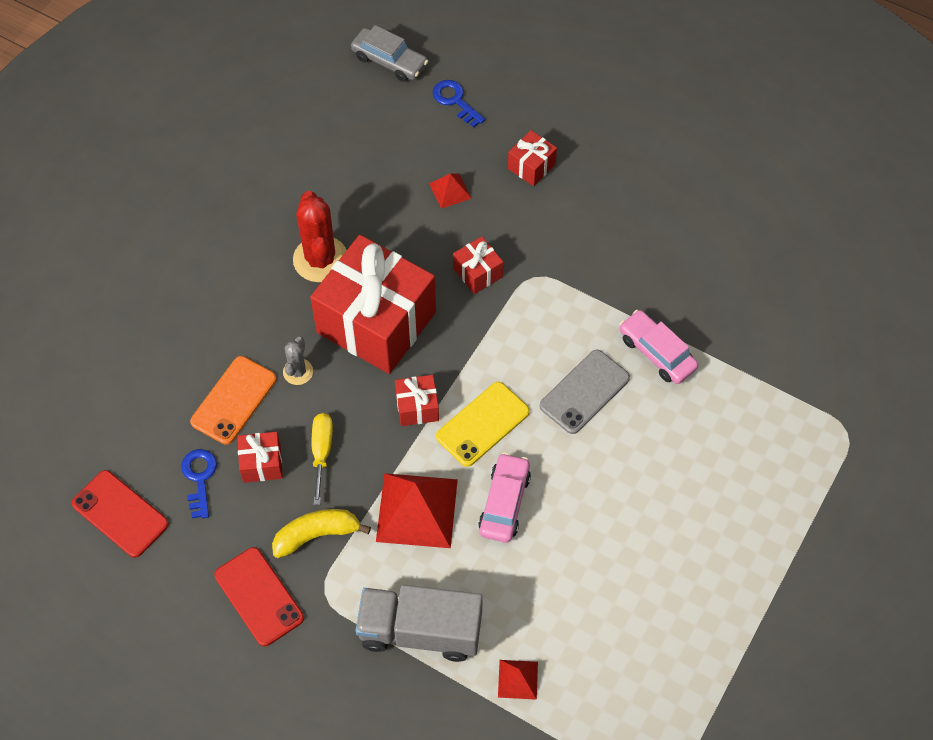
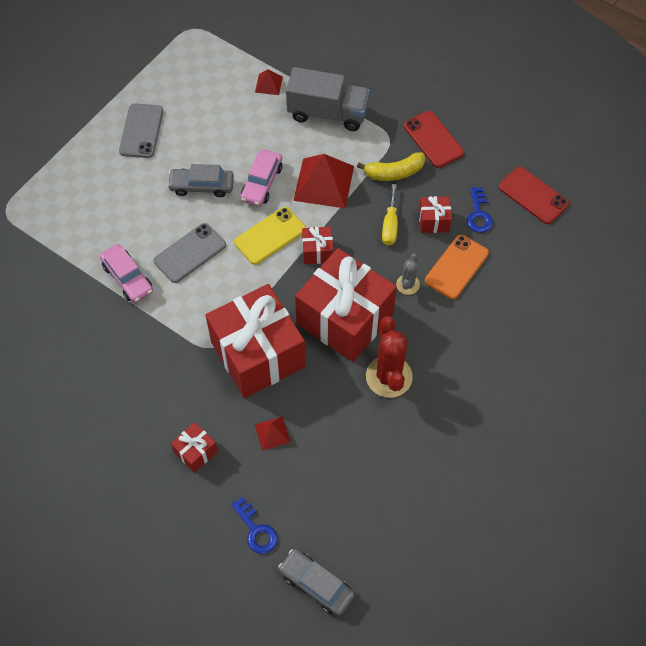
camera: 175 degrees left, 0 degrees up
red gift [453,236,503,294] -> red gift [206,284,306,398], size x2.37
none -> grey phone [119,103,163,158]
none -> grey car [167,164,234,197]

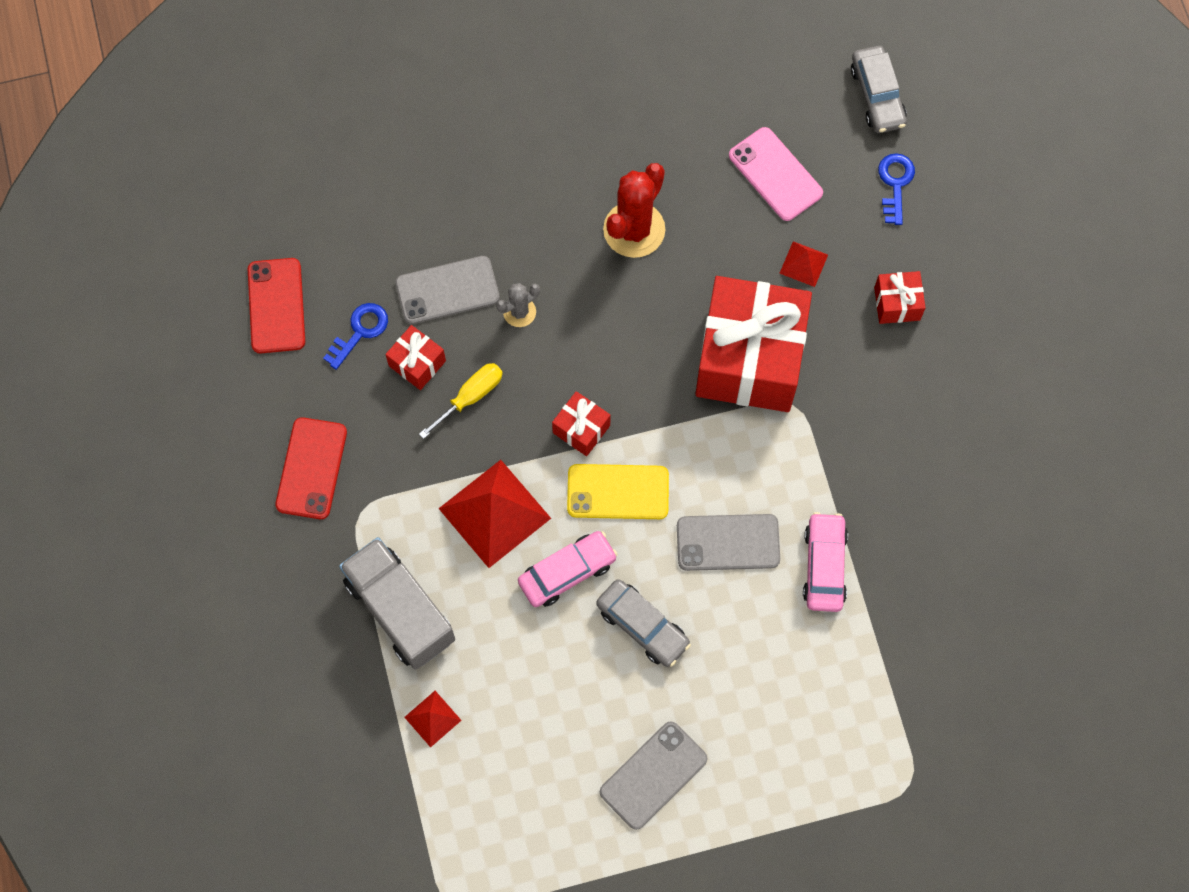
camera: 140 degrees left, 10 degrees up
red gift [295,248,397,362] -> none
yellow banana [357,152,425,181] -> none
orange phone [425,235,489,299] -> grey phone [396,256,500,324]
none -> pink phone [729,127,823,221]

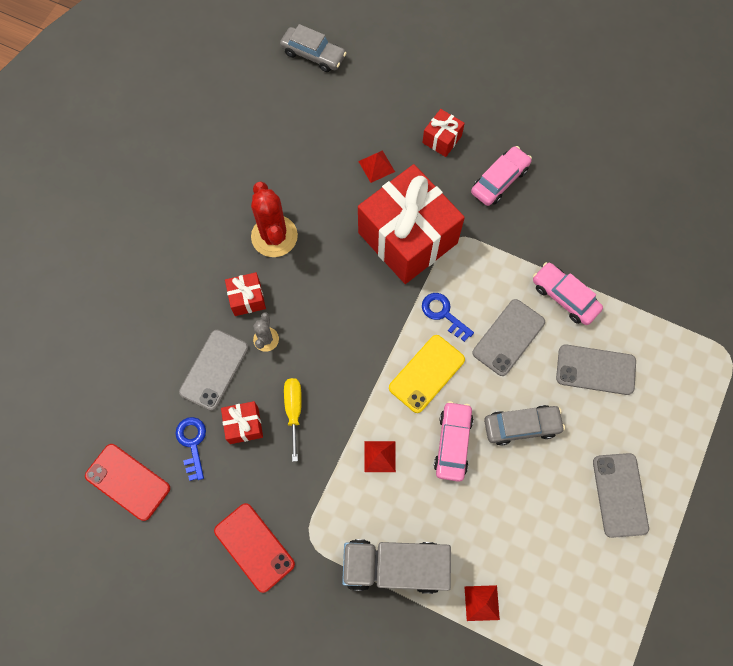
camera: 50 degrees left, 0 degrees up
red pyramid [438,460,551,568] -> red pyramid [364,441,396,472], size x0.49
red gift [552,391,611,456] -> red gift moved to [225,272,266,316]
pink phone [729,127,823,221] -> none
blue key [878,153,915,225] -> blue key moved to [422,293,474,342]
none -> pink car [471,146,532,206]
none -> grey phone [556,344,636,395]

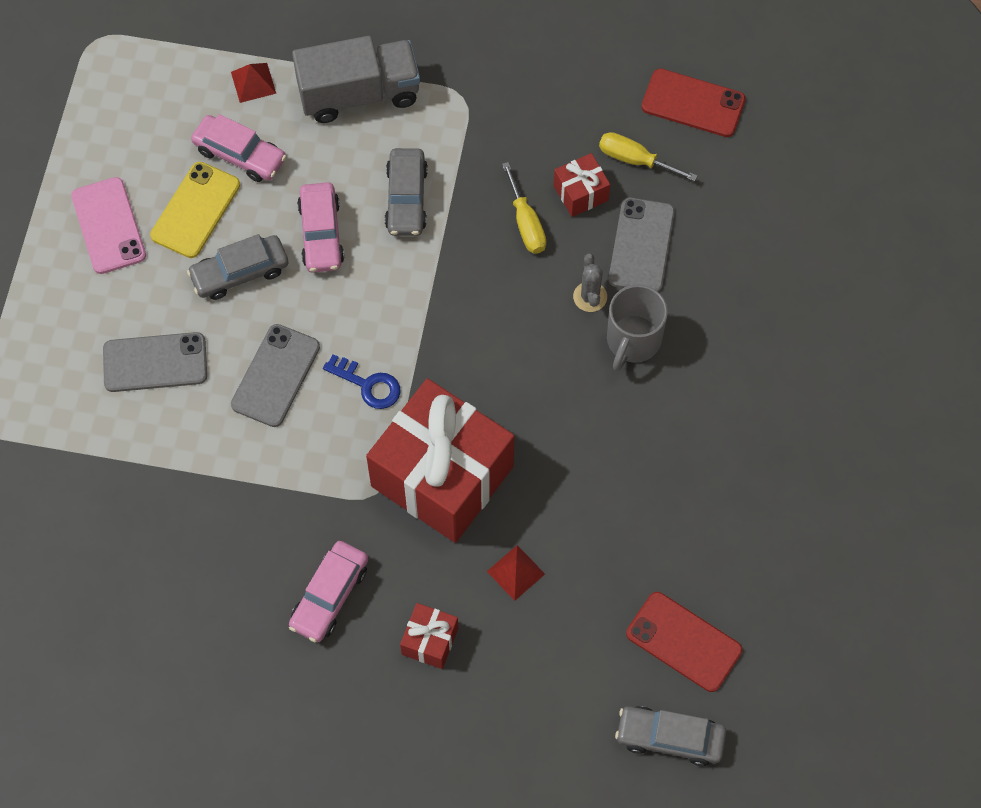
camera: 165 degrees right, 5 degrees down
blue key [175,417,206,481] -> yellow screwdriver [599,132,697,181]
red phone [214,503,295,593] -> red phone moved to [626,592,742,692]
red gift [225,272,266,316] -> grey mug [607,284,668,371]
red cactus [251,181,298,257] -> none
red pyramid [364,441,396,472] -> grey car [385,148,428,236]
yellow phone [389,335,465,413] -> yellow phone moved to [150,162,240,258]
pink car [533,262,603,325] -> pink car moved to [191,114,287,182]
grey phone [593,453,649,538] -> pink phone [71,177,146,274]

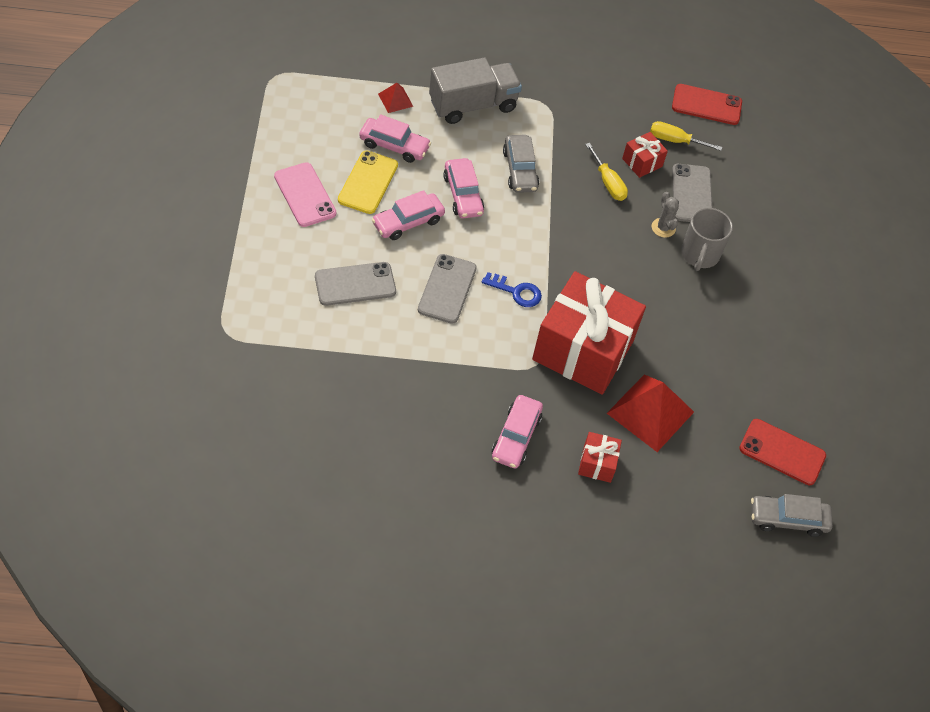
camera: 15 degrees left, 10 degrees down
grey car [187,234,288,300] -> pink car [372,190,445,240]
red pyramid [487,545,545,601] -> red pyramid [607,374,694,452], size x2.04

